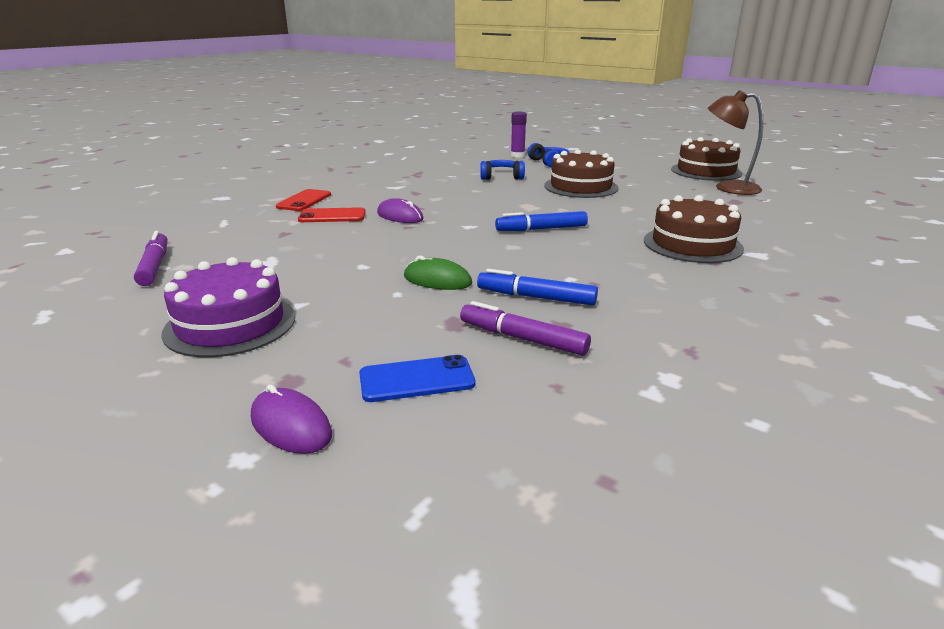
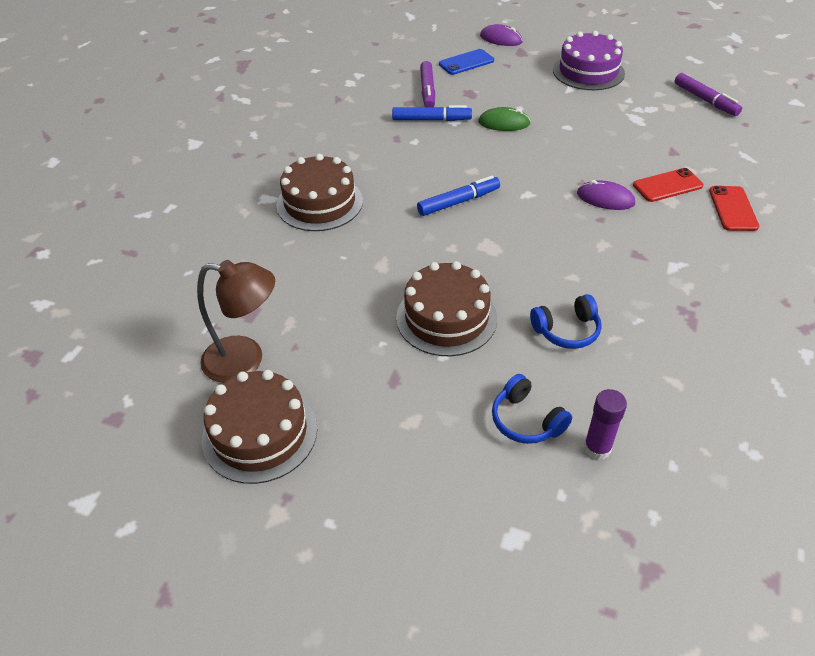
camera: 165 degrees right, 20 degrees up
purple marker [460,301,591,356] -> purple marker turned 75 degrees clockwise [420,61,435,107]

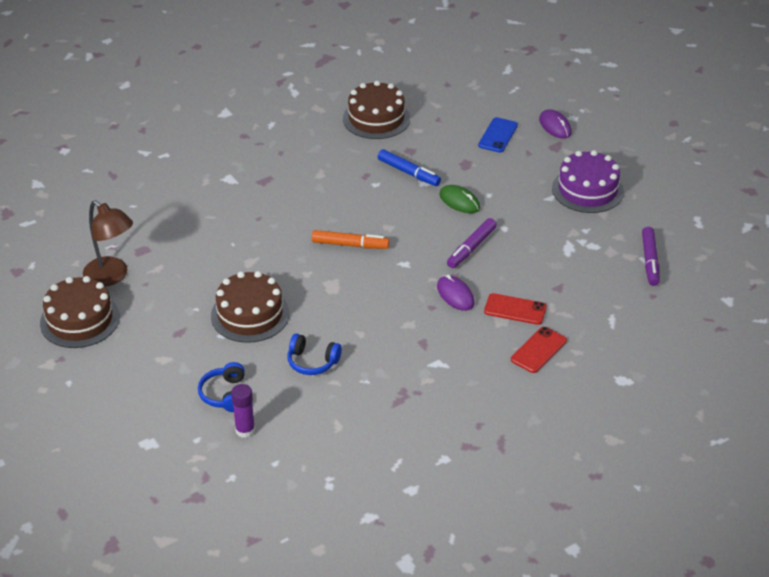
camera: 35 degrees right, 5 degrees down
brown cake [276,154,363,231] -> brown cake moved to [343,81,410,139]
blue marker [417,176,500,216] -> orange marker [312,230,389,249]
purple marker [420,61,435,107] -> purple marker moved to [447,218,497,268]
blue phone [439,49,494,75] -> blue phone turned 75 degrees counterclockwise [478,117,518,152]

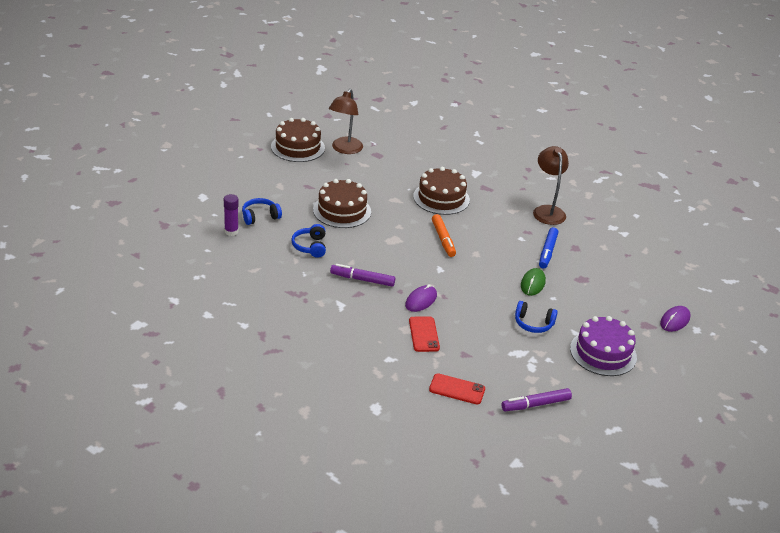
camera: 65 degrees right, 5 degrees down
brown cake [343,81,410,139] -> brown cake moved to [413,167,470,215]
purple marker [447,218,497,268] -> purple marker moved to [330,264,395,287]
blue phone [478,117,518,152] -> none
red phone [511,327,567,373] -> red phone moved to [429,373,485,405]
none -> blue headphones [515,301,558,333]
none -> brown lamp [533,146,569,225]

